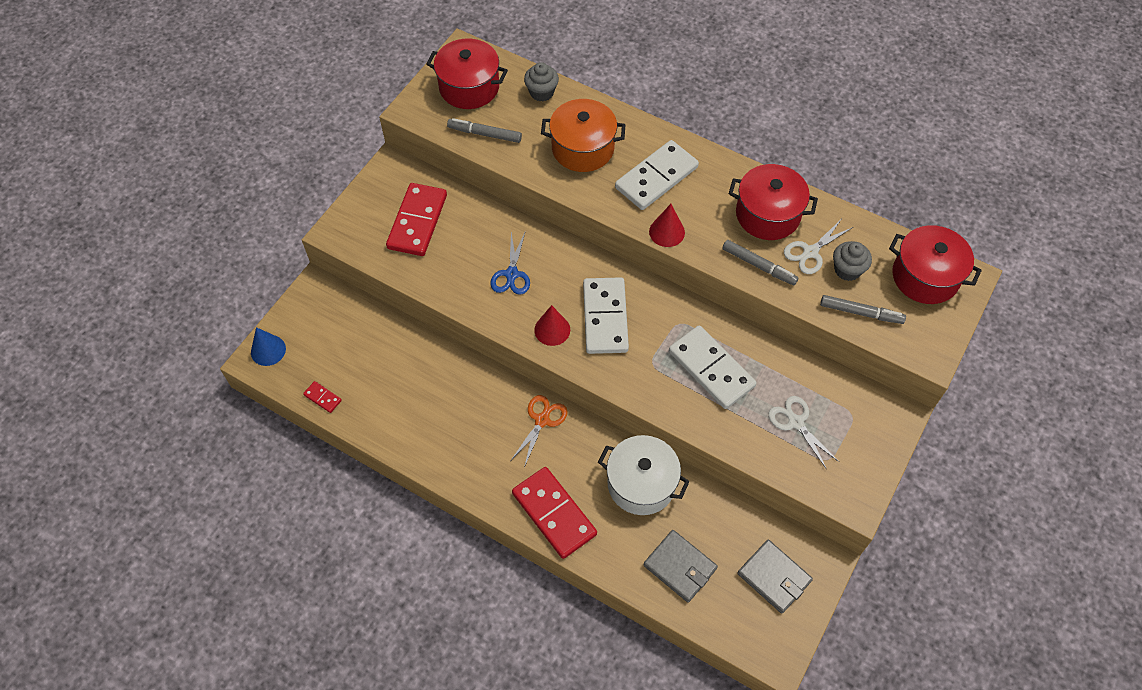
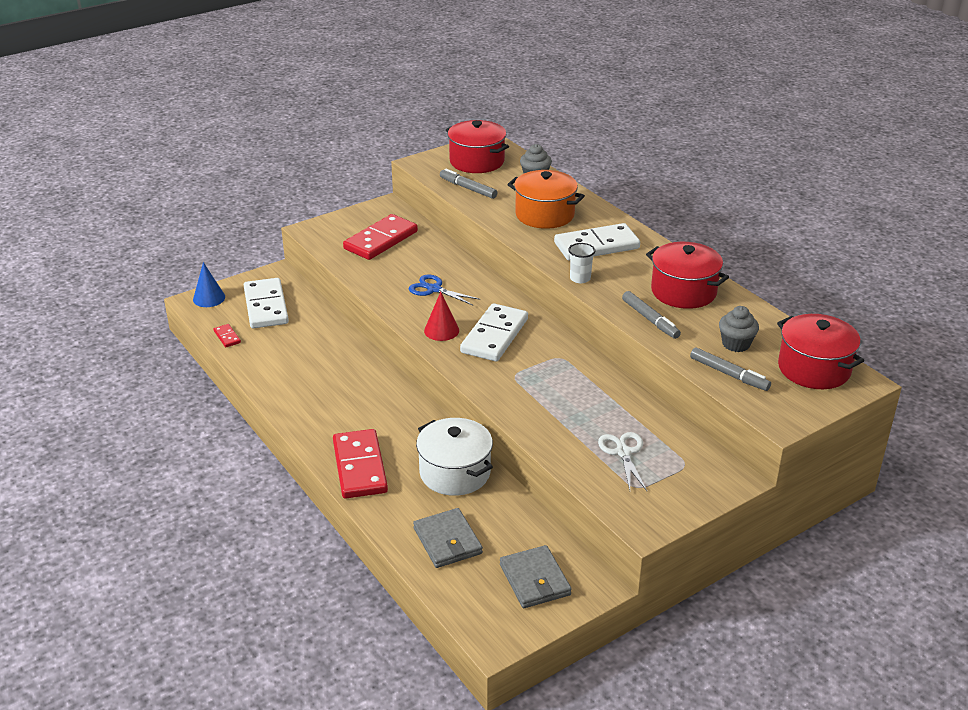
camera: 25 degrees right, 25 degrees down
blue scissors [490,232,530,295] -> blue scissors turned 90 degrees clockwise [409,274,481,305]
orange scissors [511,395,568,467] -> none
red cone [649,204,685,247] -> white cup [568,243,595,284]
white domino [669,325,757,409] -> white domino moved to [244,278,289,328]
white scissors [784,220,853,274] -> none

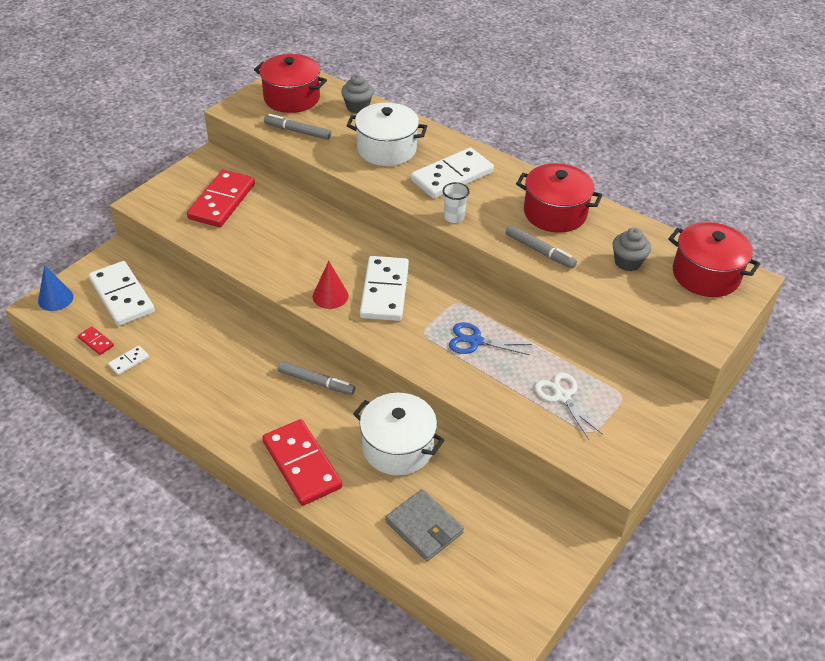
camera: 20 degrees left, 10 degrees up
blue scissors [409,274,481,305] -> blue scissors moved to [449,322,532,355]
grey wallet [500,545,572,608] -> none
orange pot [507,170,585,229] -> white pot [347,103,427,166]
grey marker [690,347,771,391] -> grey marker moved to [278,361,355,395]
none -> white domino [108,346,149,375]

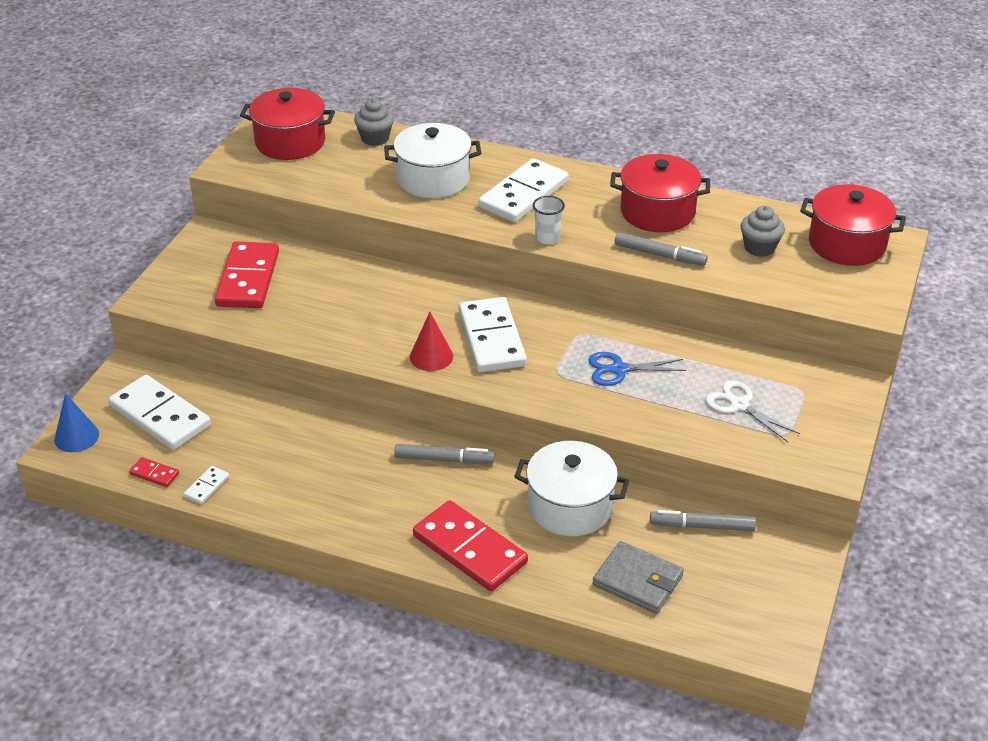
camera: 15 degrees left, 5 degrees down
grey marker [264,114,331,140] -> grey marker moved to [650,510,756,531]

